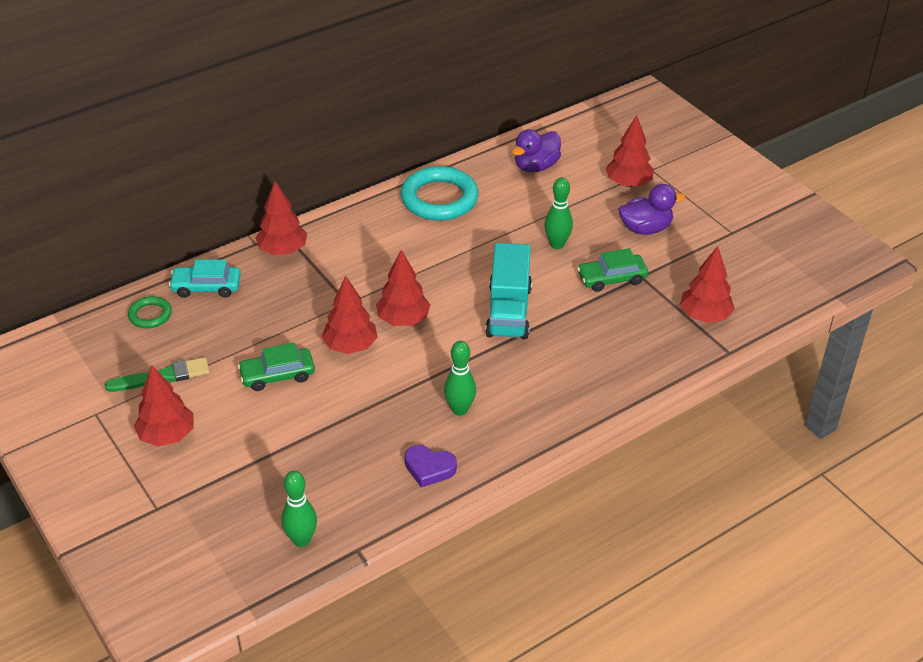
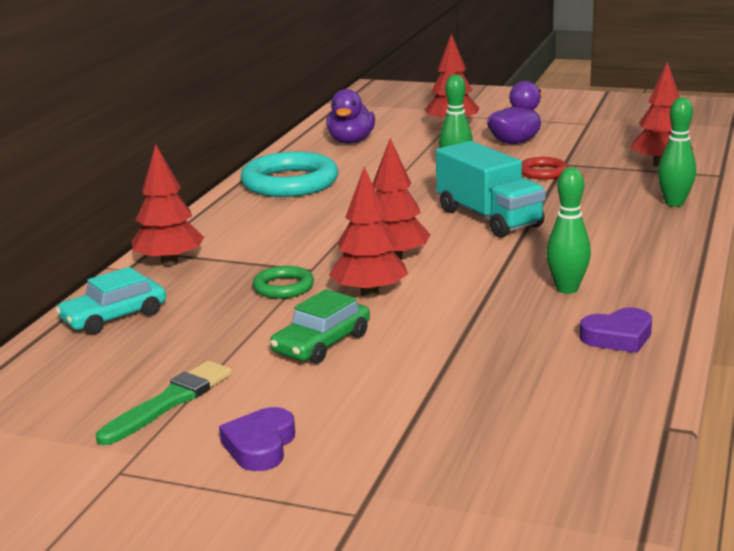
camera: 35 degrees left, 20 degrees down
green ring [128,296,172,328] -> green ring moved to [253,266,314,299]
red tree [134,365,194,447] -> purple heart [219,407,295,471]
green bowling pin [281,471,317,547] -> green bowling pin moved to [658,97,696,207]
green car [577,248,648,292] -> red ring [522,157,568,180]

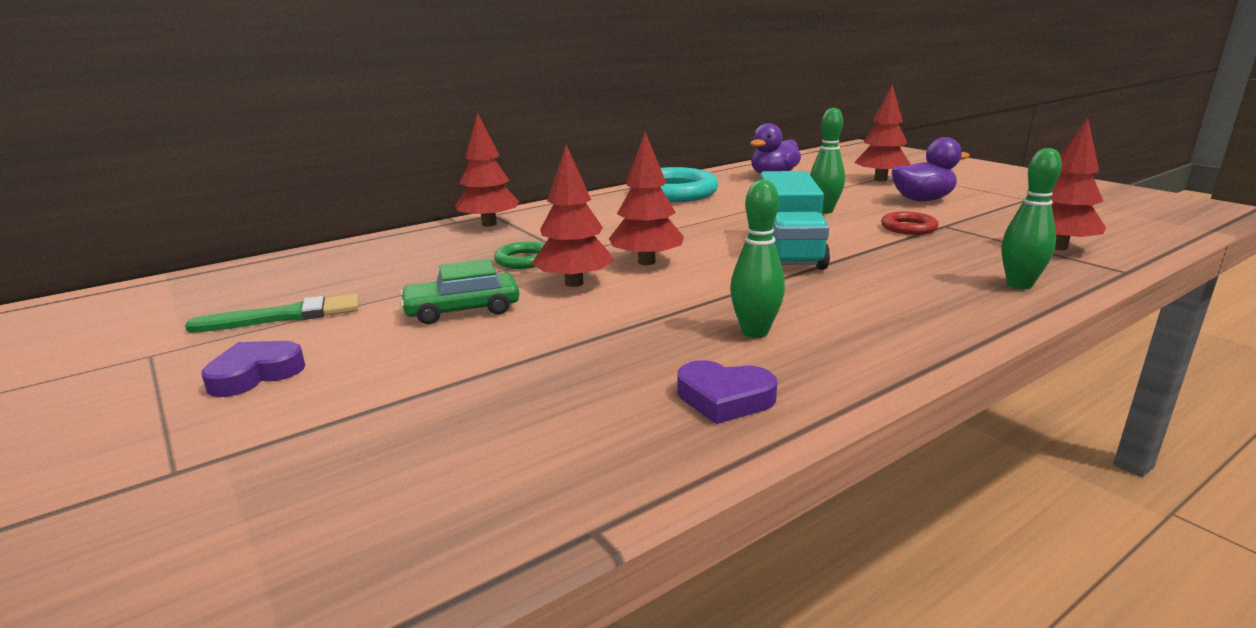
camera: 35 degrees right, 0 degrees up
turquoise car [56,267,166,334] -> none

